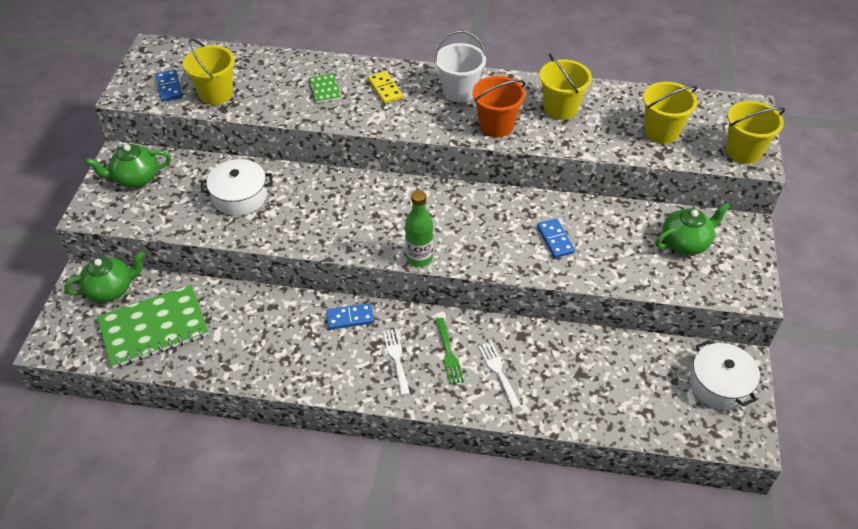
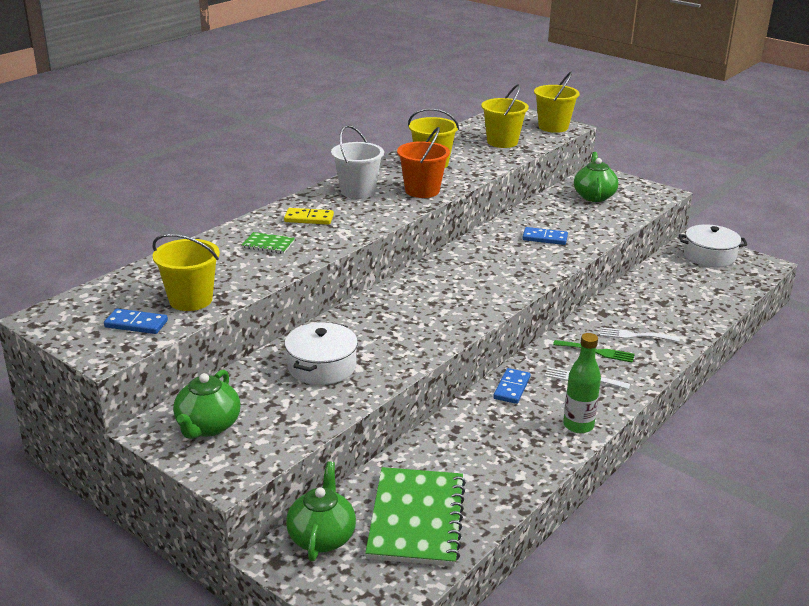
camera: 60 degrees left, 20 degrees down
green bottle [405,190,433,267] -> green bottle moved to [563,333,601,433]

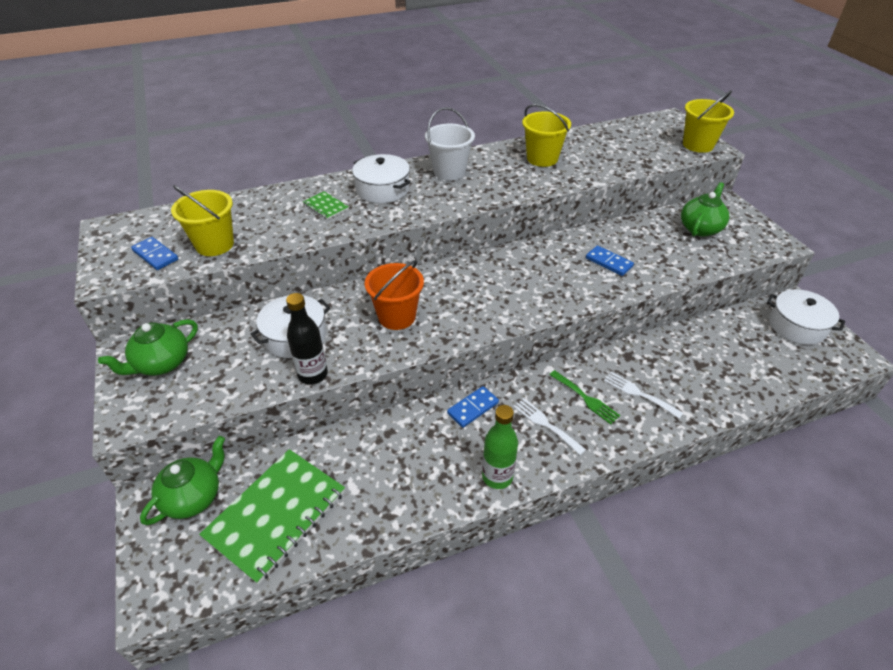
camera: 30 degrees right, 15 degrees up
yellow domino [284,208,334,225] -> white pot [352,154,411,203]
orange bucket [397,127,450,198] -> orange bucket moved to [365,260,424,330]
yellow bucket [481,84,529,148] -> none
none -> black bottle [286,293,328,385]

